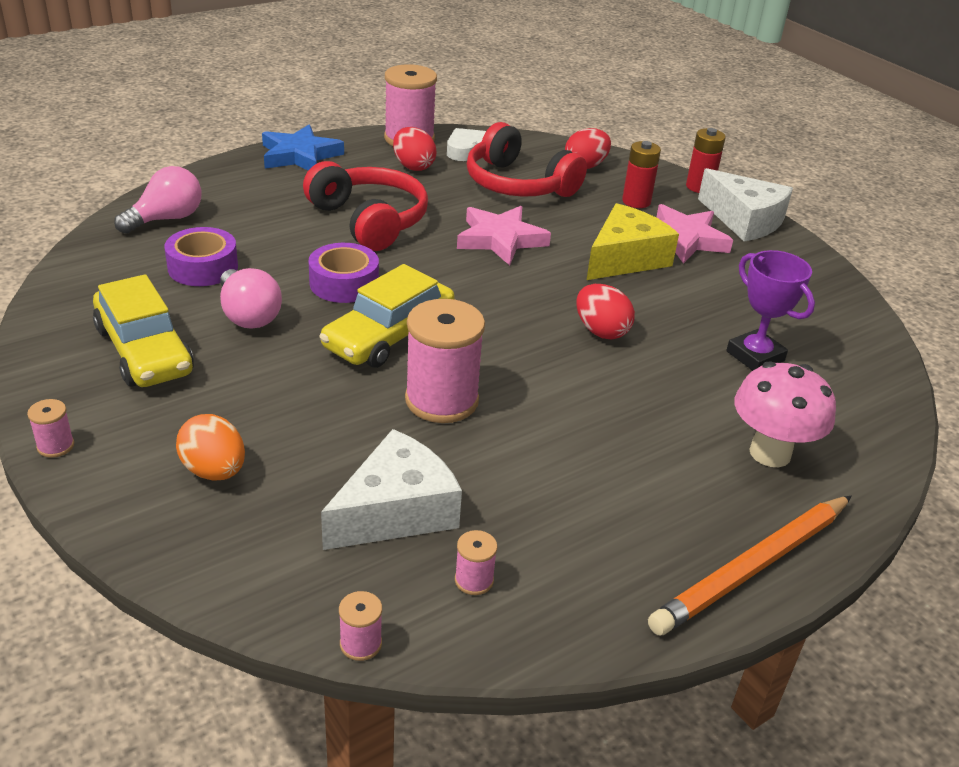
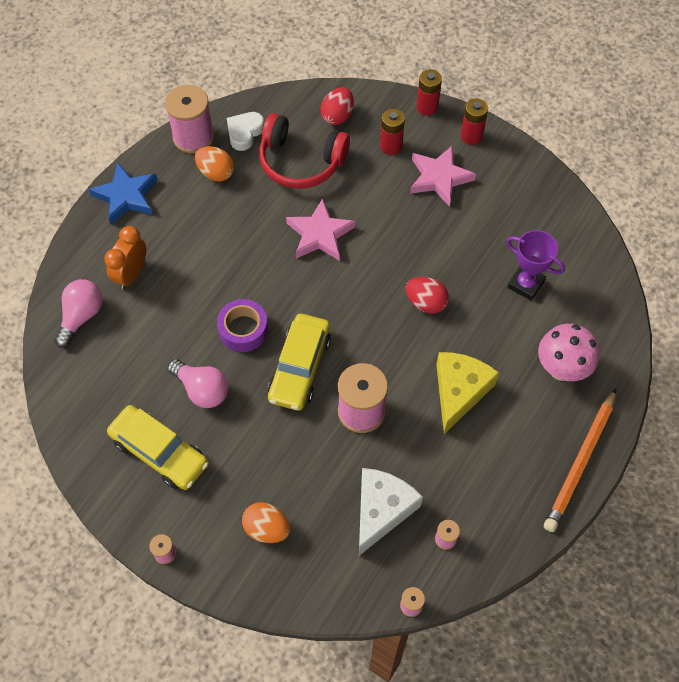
camera: 20 degrees left, 25 degrees up
purple tape [164,227,238,286] -> none
red headphones [303,161,428,251] -> none
red egg [393,127,437,171] -> orange egg [195,146,234,182]
yellow cheese [587,203,679,280] -> yellow cheese moved to [436,352,499,434]
white cheese [698,168,793,242] -> red battery [461,98,488,145]
none -> orange clock [104,226,146,290]

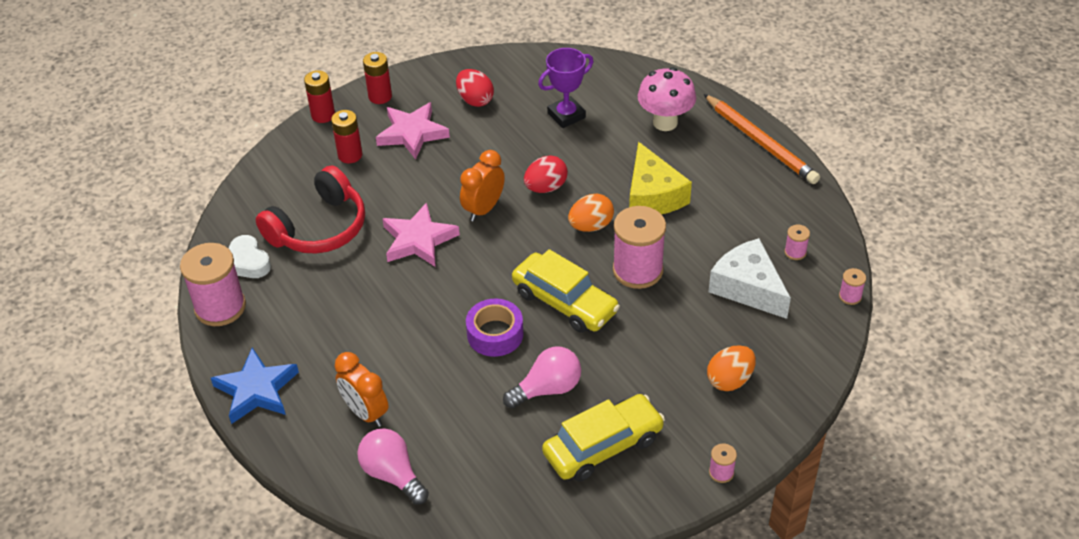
camera: 65 degrees left, 15 degrees down
orange egg [195,146,234,182] -> orange egg moved to [568,194,614,232]
red egg [321,87,354,125] -> red egg moved to [456,69,494,107]
yellow cheese [436,352,499,434] -> yellow cheese turned 150 degrees counterclockwise [629,142,692,214]
none -> orange clock [460,150,505,222]

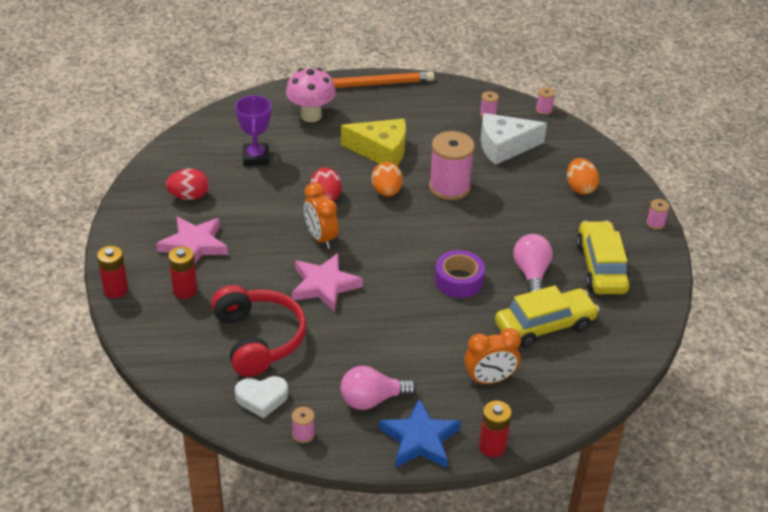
camera: 65 degrees left, 5 degrees down
pink spool [180,243,246,326] -> pink spool [292,407,315,443], size x0.44
pink light bulb [357,428,429,505] -> pink light bulb moved to [341,366,416,410]
red battery [363,52,392,104] -> red battery moved to [479,401,512,457]
yellow car [512,249,620,333] -> yellow car moved to [495,285,600,348]

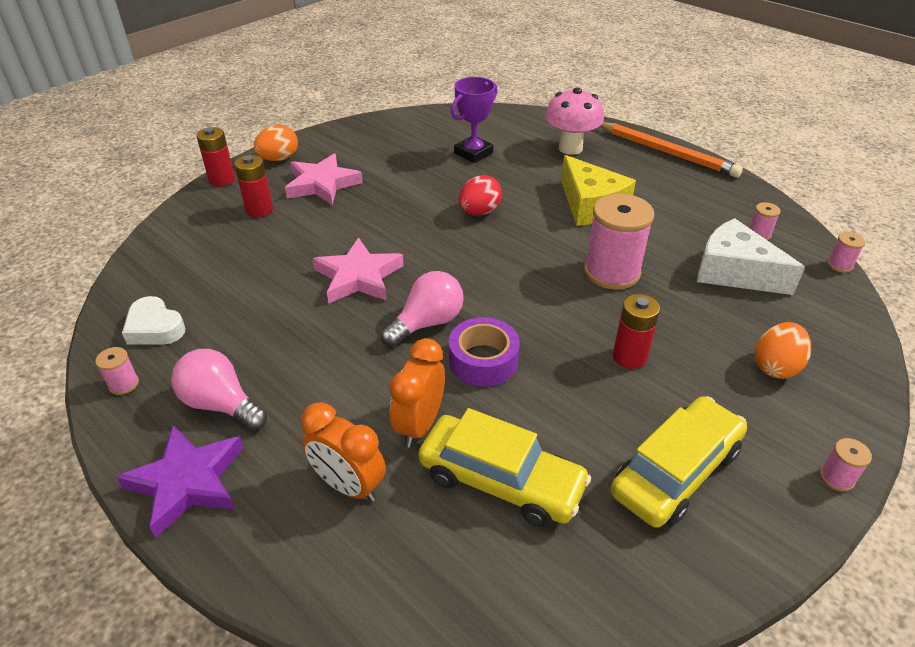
camera: 50 degrees right, 0 degrees up
red egg [166,169,209,200] -> none
red headphones [211,285,307,377] -> none
orange clock [304,182,339,249] -> orange clock moved to [389,338,445,448]
orange egg [372,162,403,197] -> orange egg moved to [254,125,298,161]
blue star [379,399,461,468] -> purple star [116,425,244,538]
red battery [479,401,512,457] -> red battery moved to [613,294,660,369]
pink light bulb [513,234,553,293] -> pink light bulb moved to [381,271,464,347]

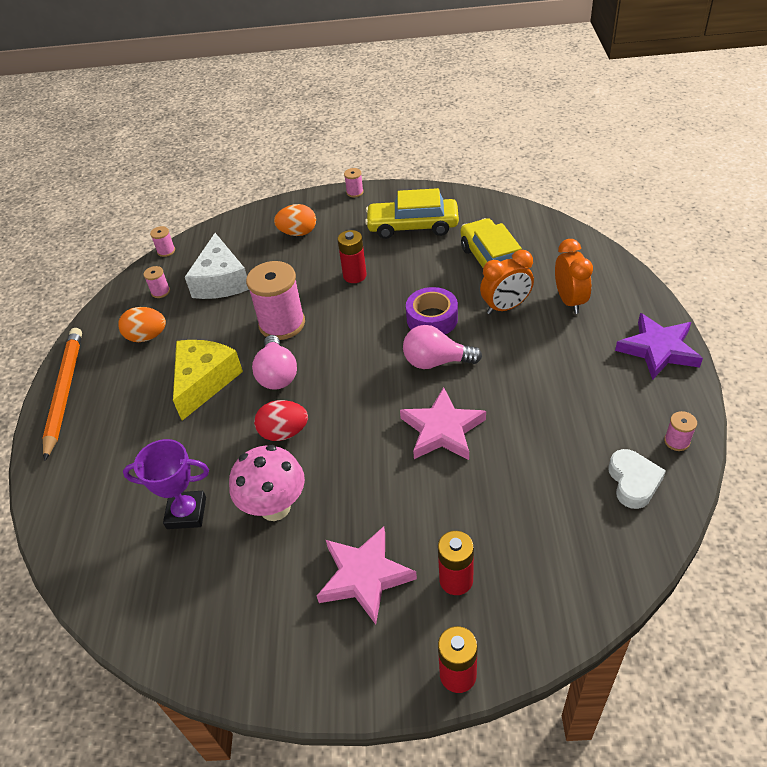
camera: 130 degrees left, 5 degrees up
pink light bulb [171,349,267,431] -> pink light bulb moved to [252,335,297,390]
orange egg [254,125,298,161] -> orange egg moved to [118,307,166,342]
pink mushroom [545,87,604,155] -> pink mushroom moved to [229,445,305,521]

